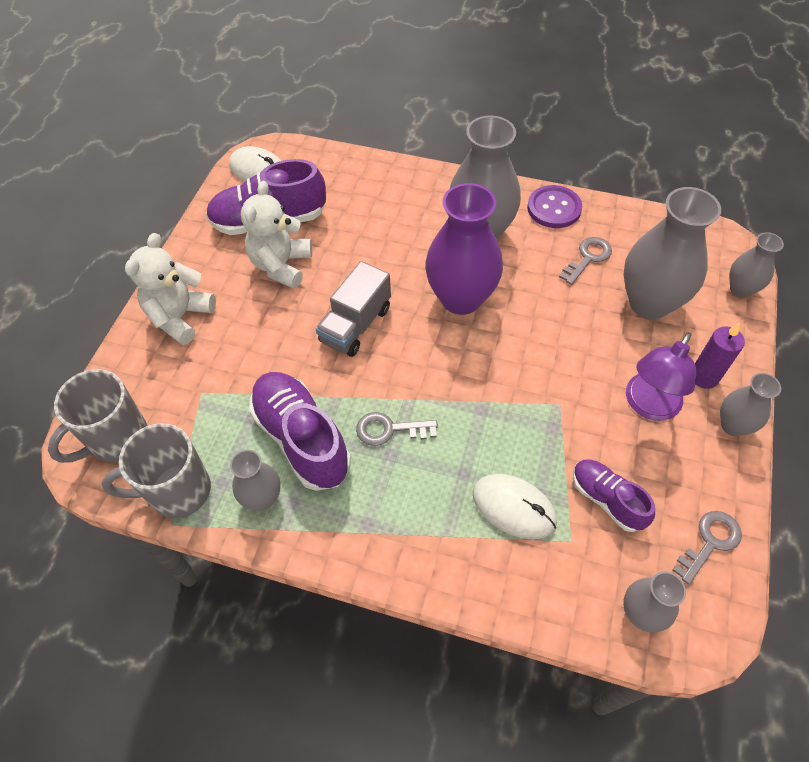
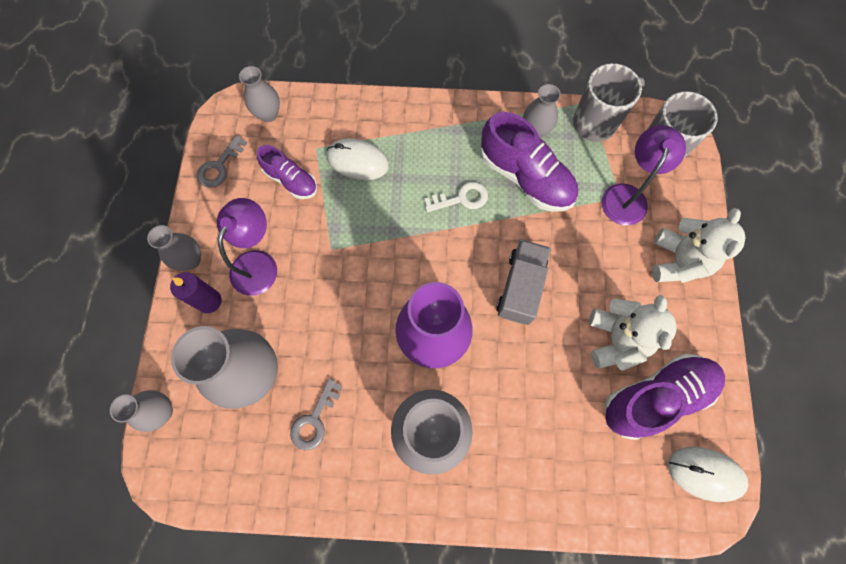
camera: 165 degrees right, 15 degrees up
grey key [356,412,438,446] -> white key [424,182,488,212]
purple button [527,185,582,228] -> none
none -> purple lamp [601,125,686,225]

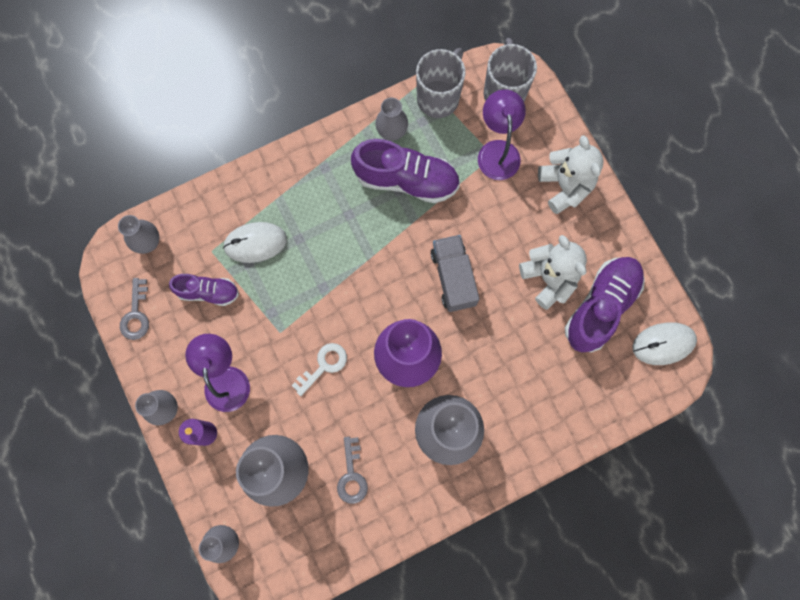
camera: 30 degrees left, 5 degrees up
white key [424,182,488,212] -> white key moved to [292,343,347,396]

